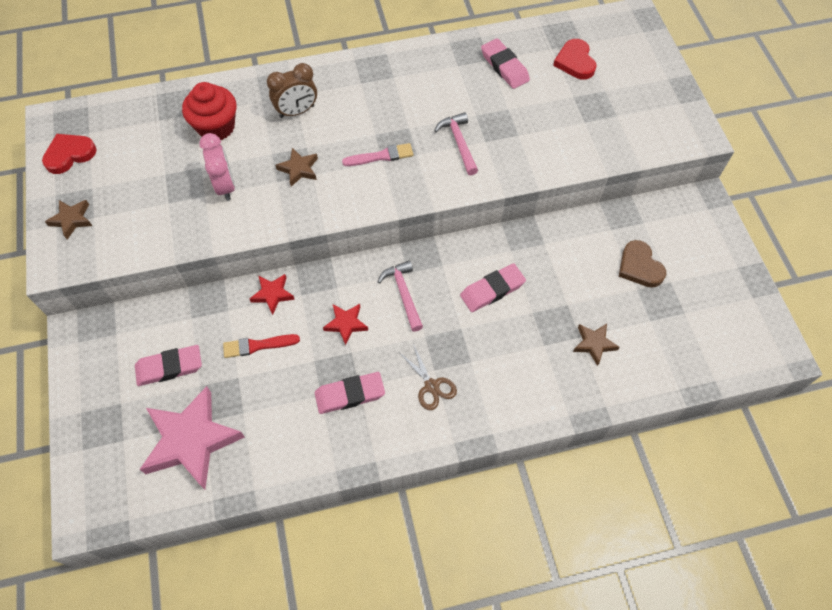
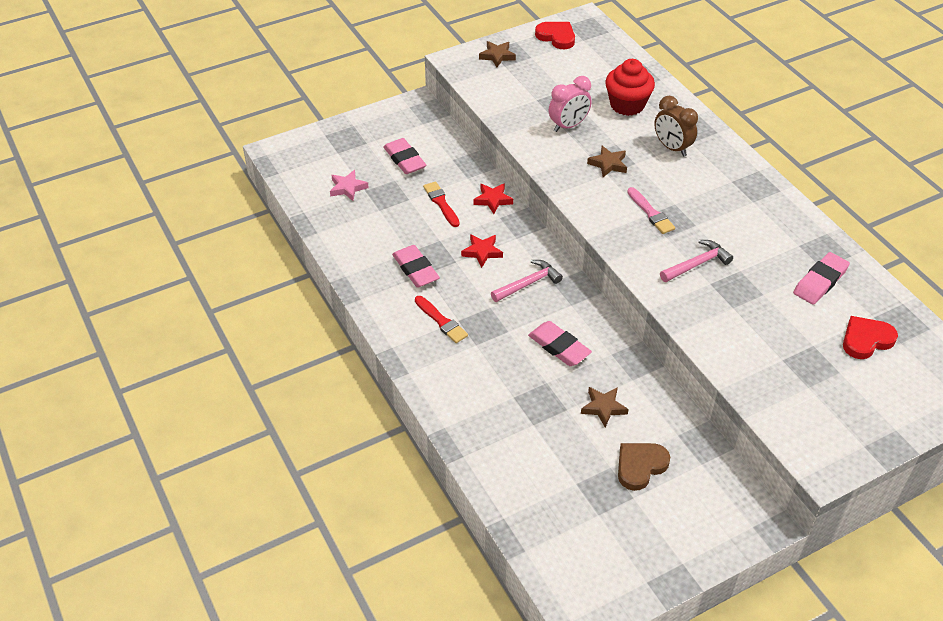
camera: 75 degrees right, 15 degrees down
pink star [139,386,245,489] -> pink star [330,170,369,201], size x0.48
brown scissors [400,344,457,410] -> red brush [415,296,468,343]
brown star [573,323,619,366] -> brown star moved to [581,387,629,427]

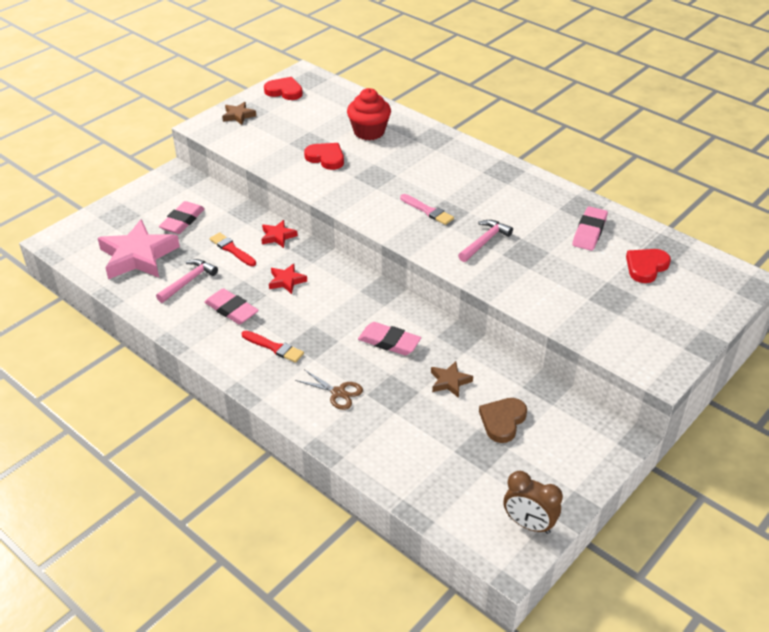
camera: 20 degrees left, 5 degrees down
pink star [330,170,369,201] -> pink star [98,219,180,279], size x2.10
pink eraser [383,138,426,174] -> pink eraser turned 75 degrees clockwise [159,201,205,234]
pink hammer [491,260,563,302] -> pink hammer moved to [156,259,218,303]
pink clock [549,76,592,132] -> red heart [304,143,344,170]
brown star [587,146,627,177] -> none
brown clock [654,96,698,157] -> brown clock moved to [504,471,563,534]
none -> brown scissors [295,369,363,410]

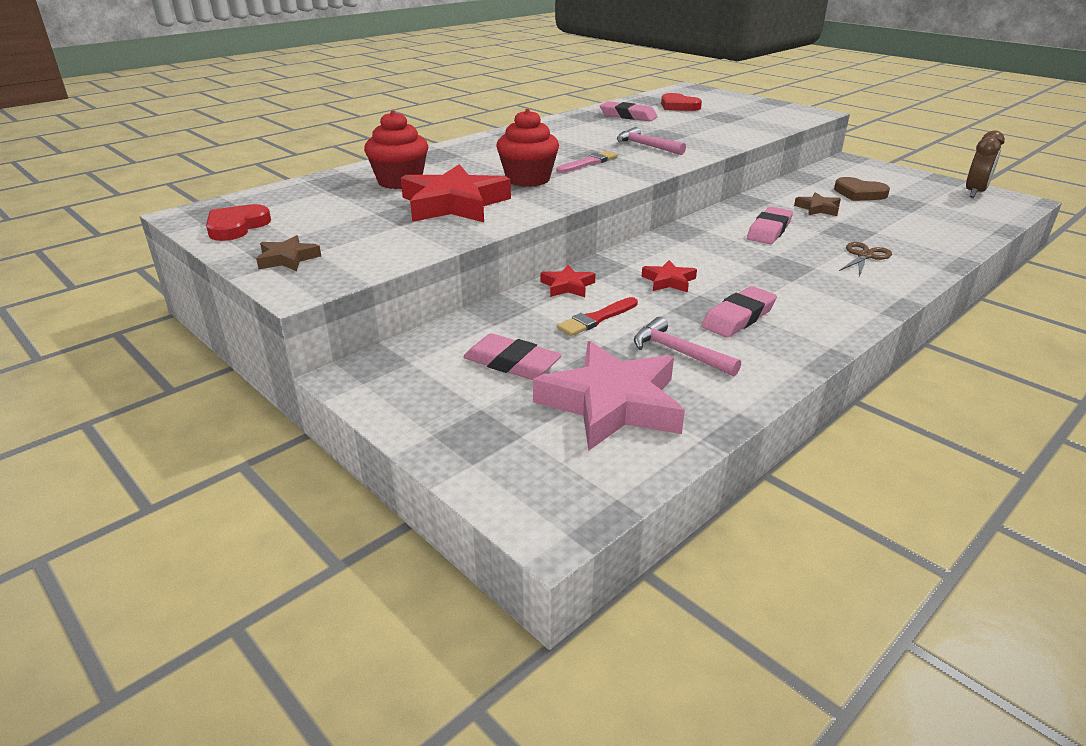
camera: 85 degrees left, 10 degrees down
red brush [242,331,304,363] -> none
red heart [304,143,344,170] -> red star [401,164,511,222]
none -> red cupcake [496,109,559,187]

